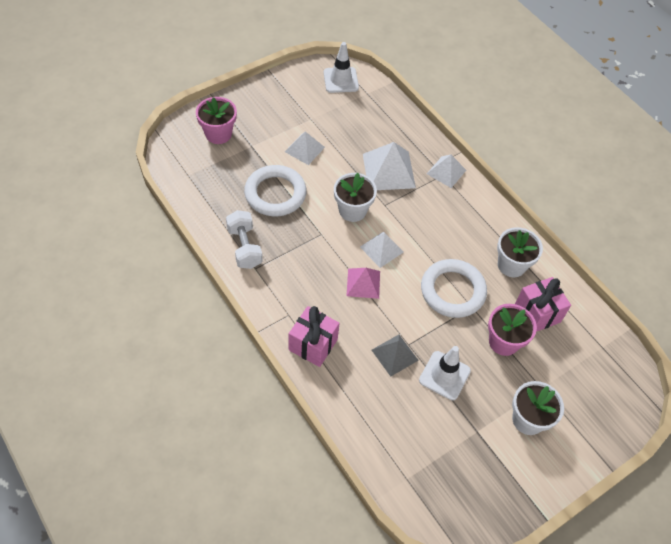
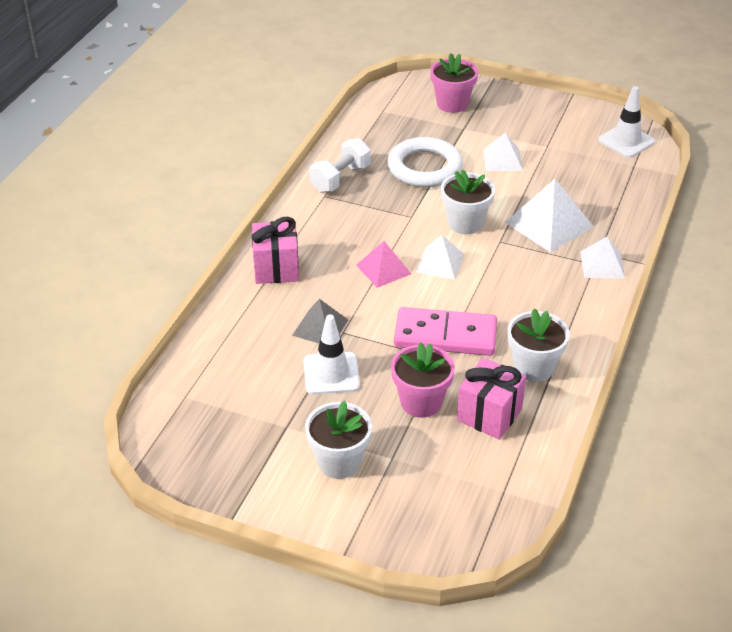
camera: 60 degrees right, 15 degrees down
white ring [421,259,487,318] -> pink domino [394,307,497,356]

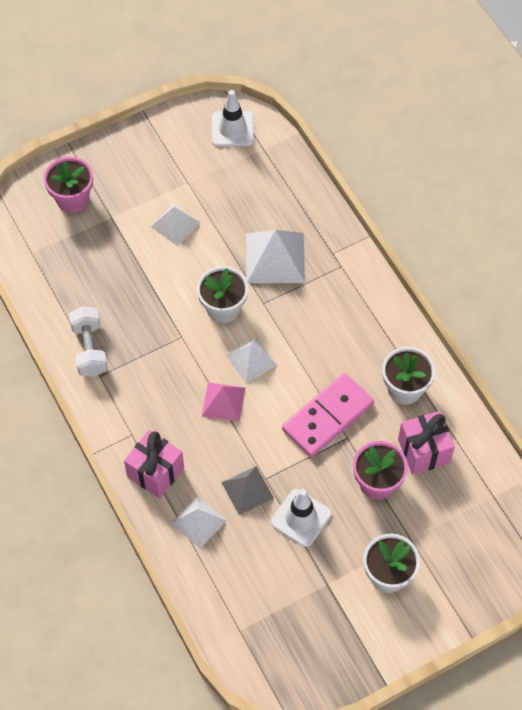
camera: 50 degrees left, 20 degrees up
white ring [387,137,463,187] -> none
white pyramid [580,236,625,279] -> white pyramid moved to [171,496,227,548]

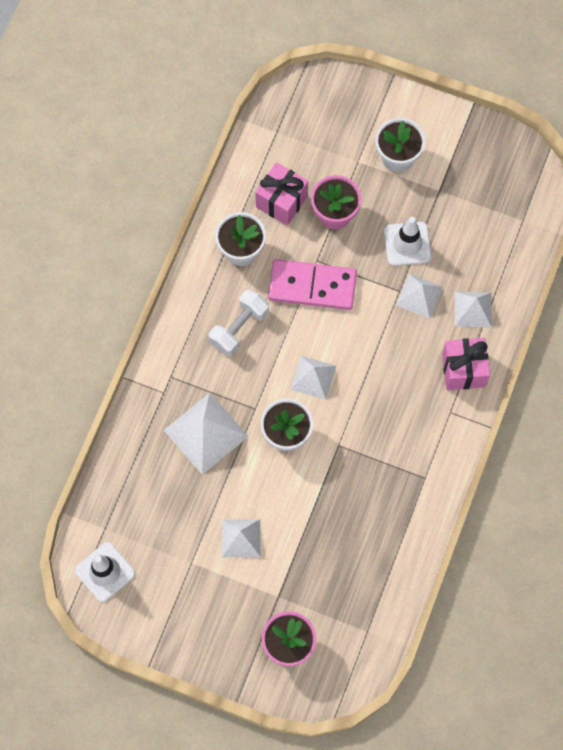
camera: 130 degrees left, 10 degrees up
white dumbbell [69,306,108,377] -> white dumbbell moved to [209,289,269,356]
pink pyramid [202,382,245,422] -> none
grey pyramid [221,466,274,515] -> white pyramid [396,274,443,319]

